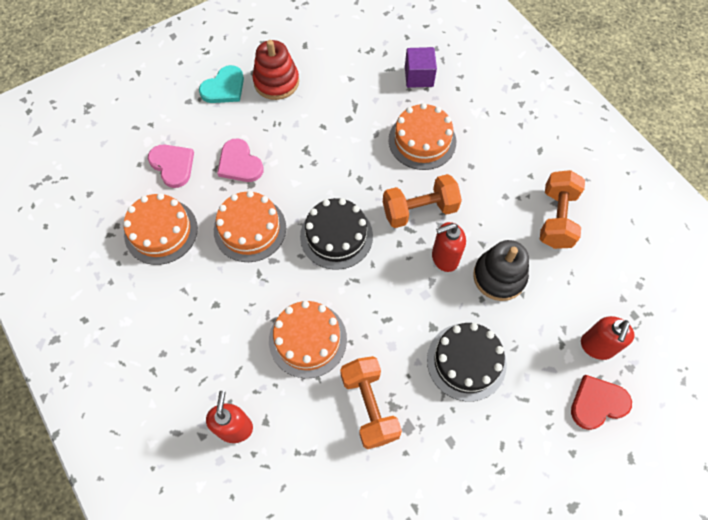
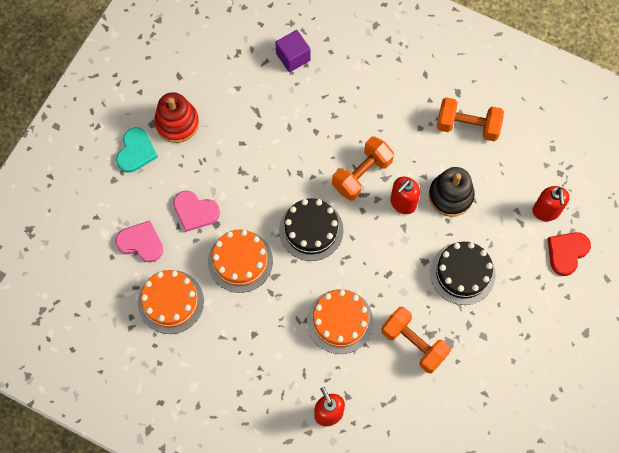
camera: 30 degrees left, 5 degrees up
orange cake [389,103,456,170] -> none
orange dumbbell [540,170,585,249] -> orange dumbbell turned 60 degrees counterclockwise [437,97,504,141]

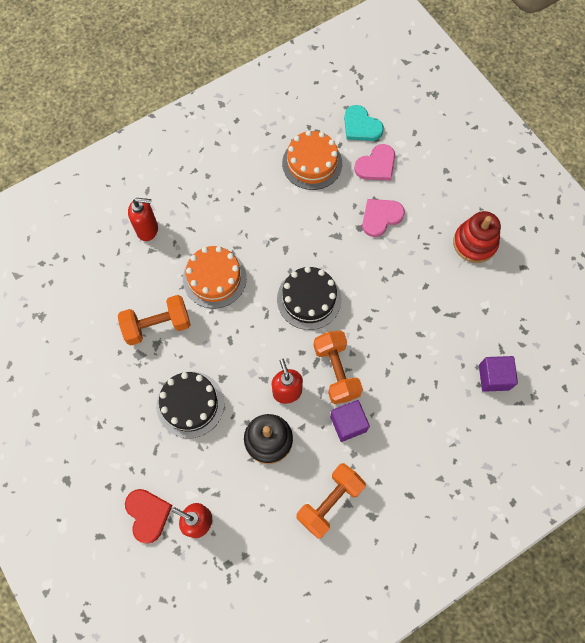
camera: 120 degrees right, 0 degrees up
turquoise heart [116,127,158,173] -> turquoise heart moved to [344,105,384,141]
orange cake [208,229,273,293] -> none
none -> purple cube [330,400,370,442]

